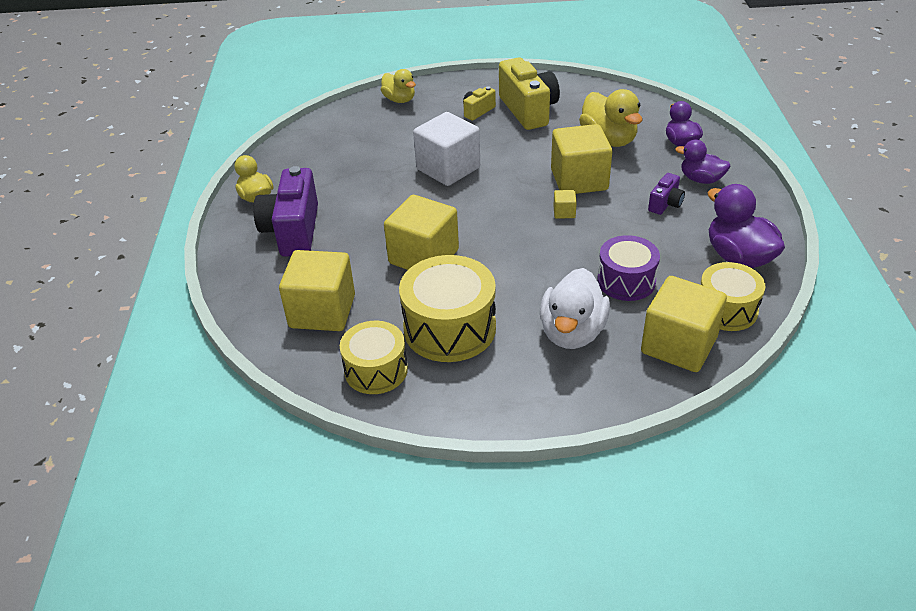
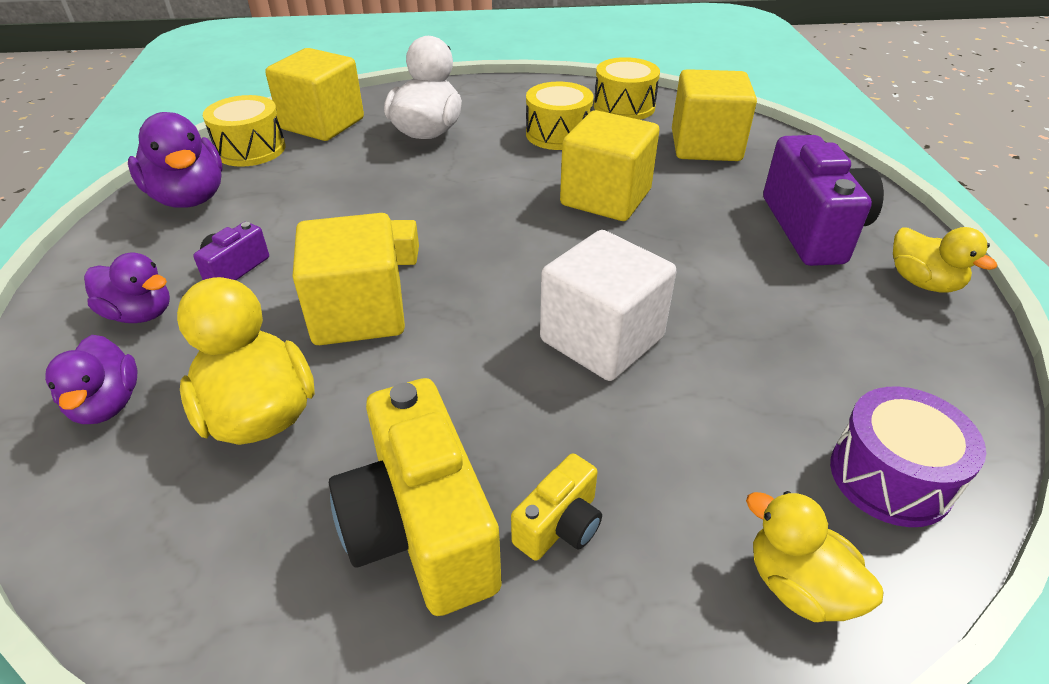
camera: 175 degrees right, 0 degrees up
yellow drum [399,255,496,362] -> yellow drum [526,82,594,150], size x0.65
purple drum [597,235,660,301] -> purple drum moved to [830,386,986,527]

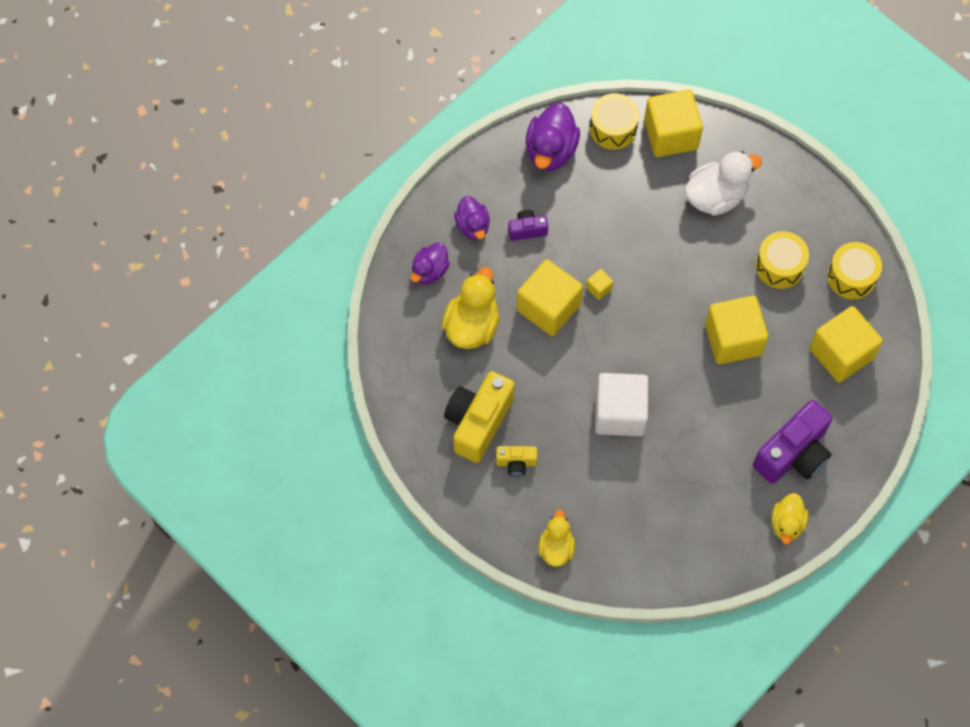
camera: 50 degrees right, 25 degrees up
purple drum [830,386,986,527] -> none

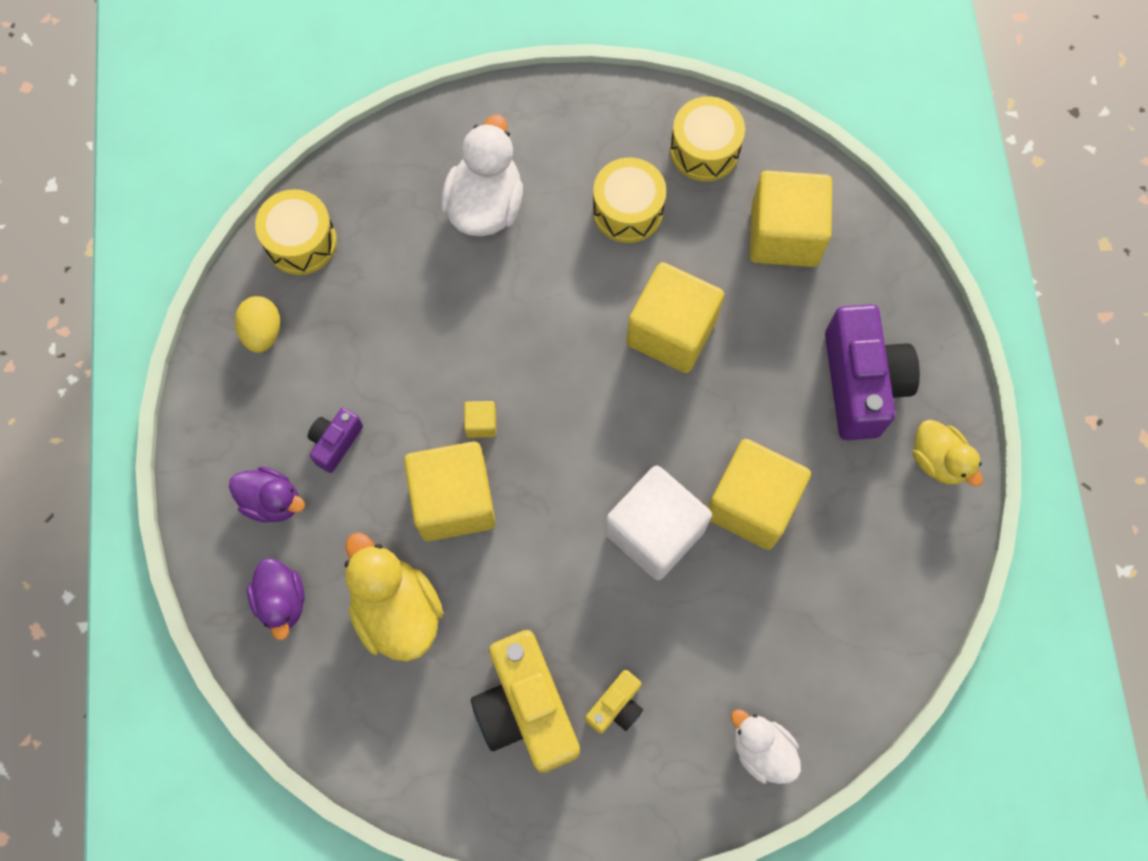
camera: 50 degrees left, 5 degrees up
purple duck [526,103,580,171] -> yellow egg [235,296,280,353]
yellow duck [538,510,575,567] -> white duck [731,709,801,784]
yellow cube [644,90,703,157] -> yellow cube moved to [708,439,811,550]

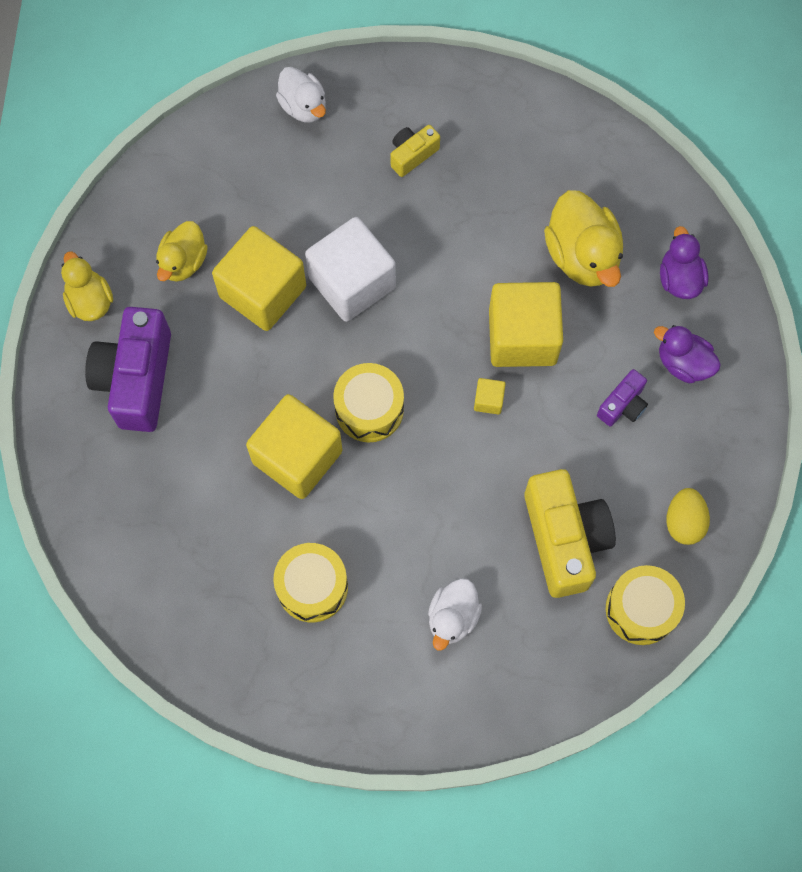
camera: 170 degrees left, 0 degrees up
white duck [441,115,523,236] -> white duck [428,578,482,651], size x0.64
yellow camera [471,630,580,773] -> yellow camera moved to [524,469,616,598]
yellow drum [670,96,745,182] -> yellow drum moved to [333,363,404,442]
yellow cube [750,171,832,267] -> none
none -> yellow duck [156,221,208,282]

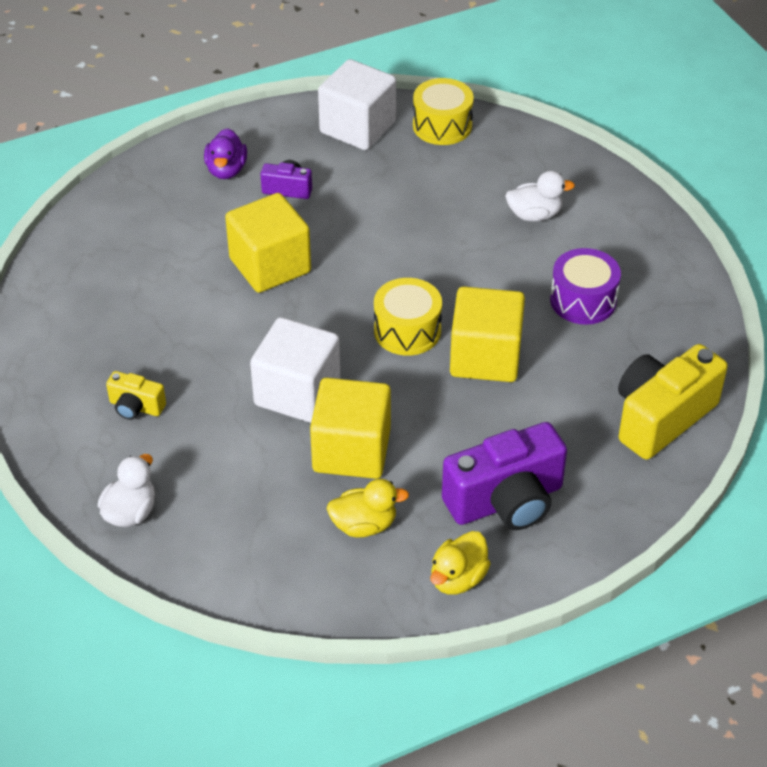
camera: 120 degrees left, 25 degrees down
yellow drum [273,543,348,622] -> purple drum [550,248,621,325]
yellow cube [474,378,506,415] -> none
yellow camera [524,469,616,598] -> yellow camera moved to [618,344,728,460]
yellow duck [544,190,623,287] -> none
purple duck [660,226,709,299] -> none
yellow egg [666,488,710,545] -> white cube [318,59,396,150]

